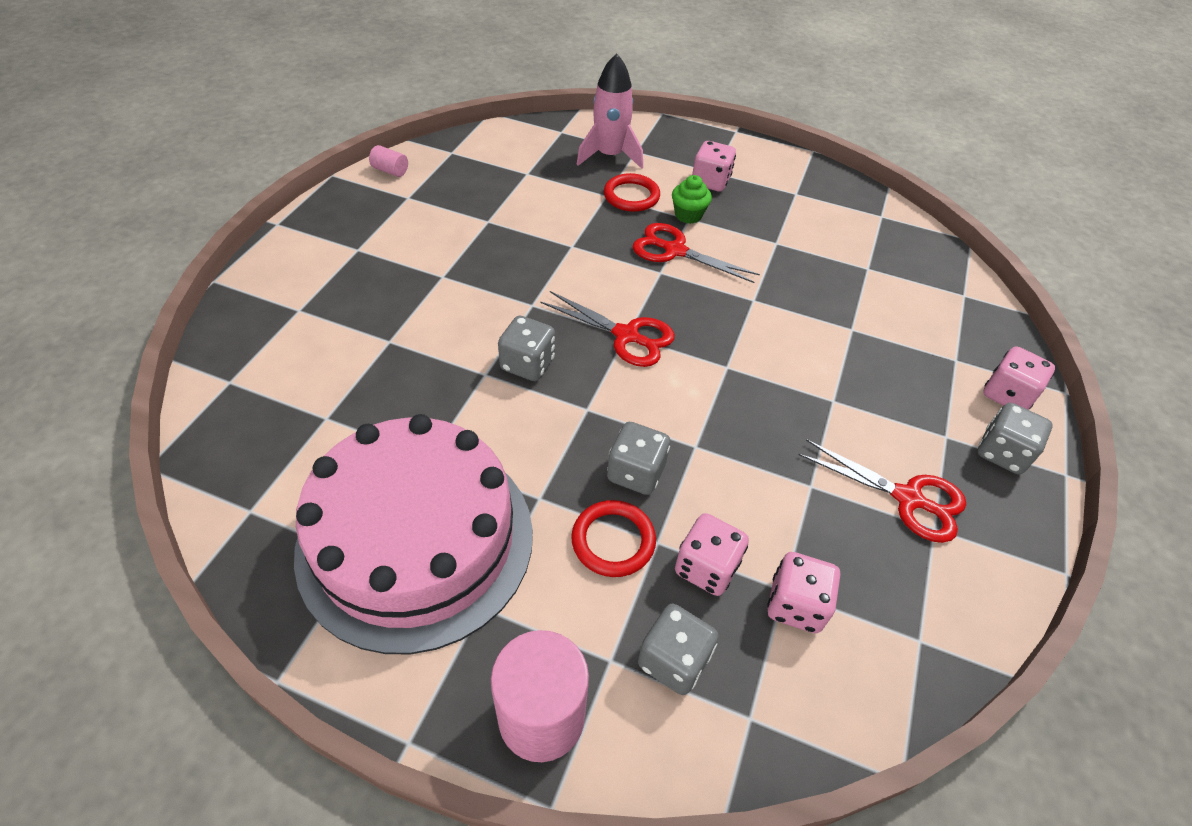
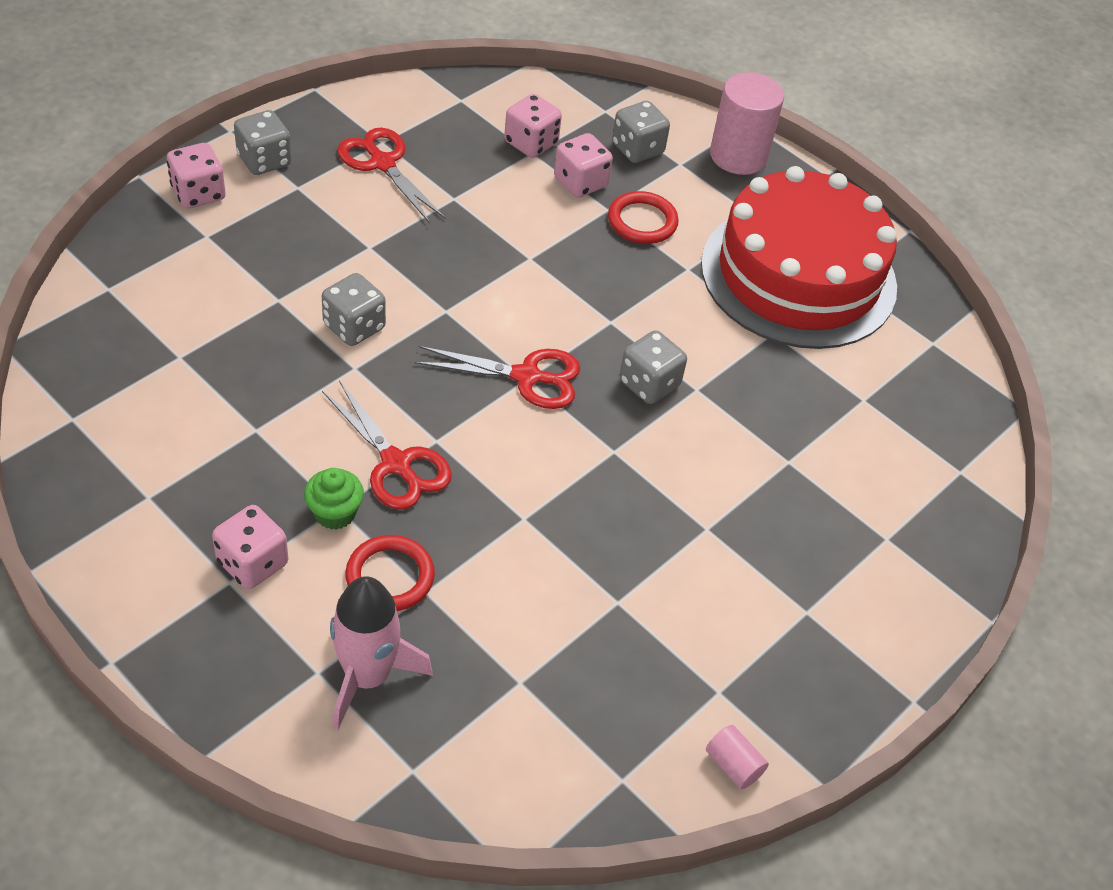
camera: 160 degrees left, 0 degrees up
pink cake [294,414,533,654] -> red cake [701,166,897,349]
red scissors [541,291,675,367] -> red scissors turned 135 degrees clockwise [414,346,580,409]
grey dice [607,422,670,495] -> grey dice moved to [322,273,386,346]

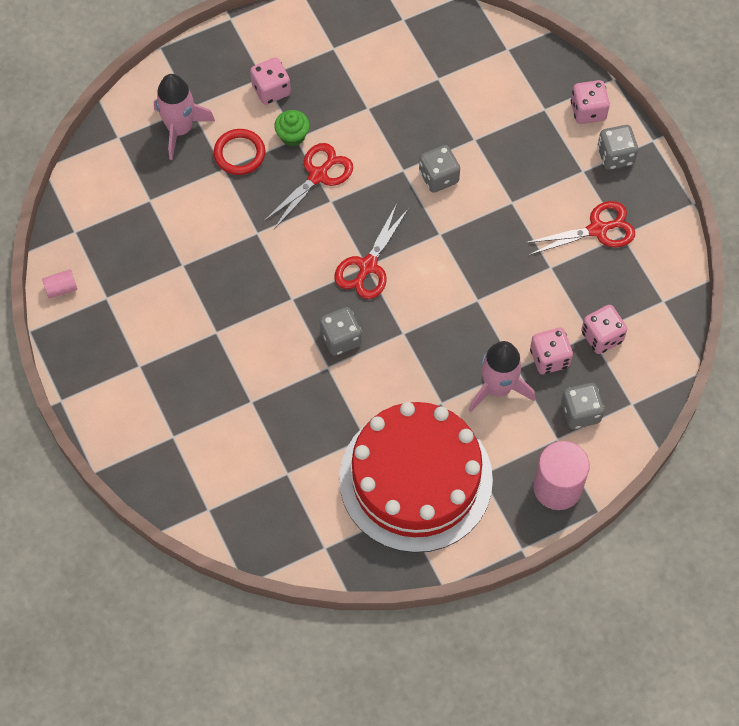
camera: 115 degrees right, 15 degrees up
red scissors [322,381,452,510] -> red scissors turned 150 degrees clockwise [264,143,353,229]
red ring [608,191,679,244] -> pink rocket [469,341,535,412]

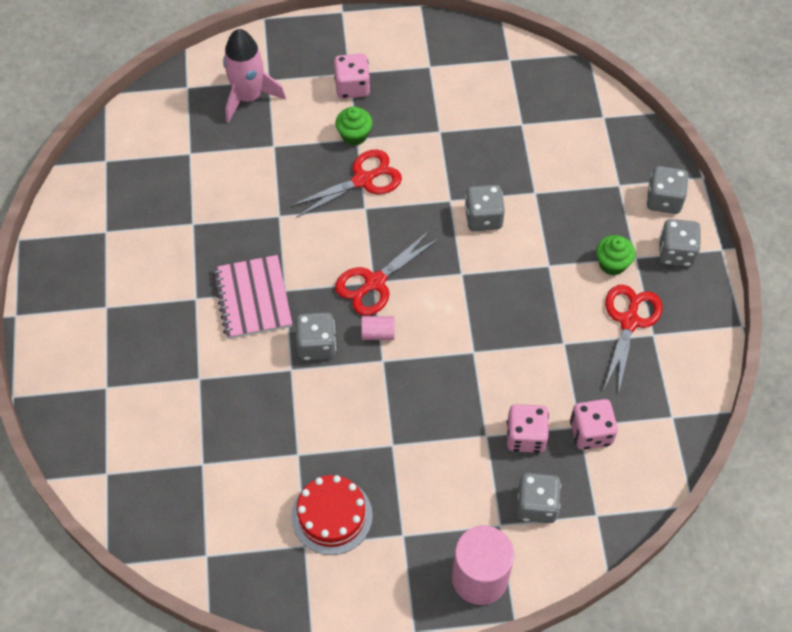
camera: 20 degrees right, 5 degrees down
pink cylinder [42,270,77,299] -> pink cylinder moved to [361,316,395,340]
red ring [213,129,265,175] -> none
red cake [339,402,493,553] -> red cake [291,475,373,555], size x0.47
pink rocket [469,341,535,412] -> none
red scissors [525,201,635,255] -> red scissors turned 75 degrees counterclockwise [604,285,663,394]
pink dice [571,80,610,124] -> grey dice [646,166,689,214]
none -> pink notebook [213,255,292,339]
none -> green cupcake [596,235,635,275]

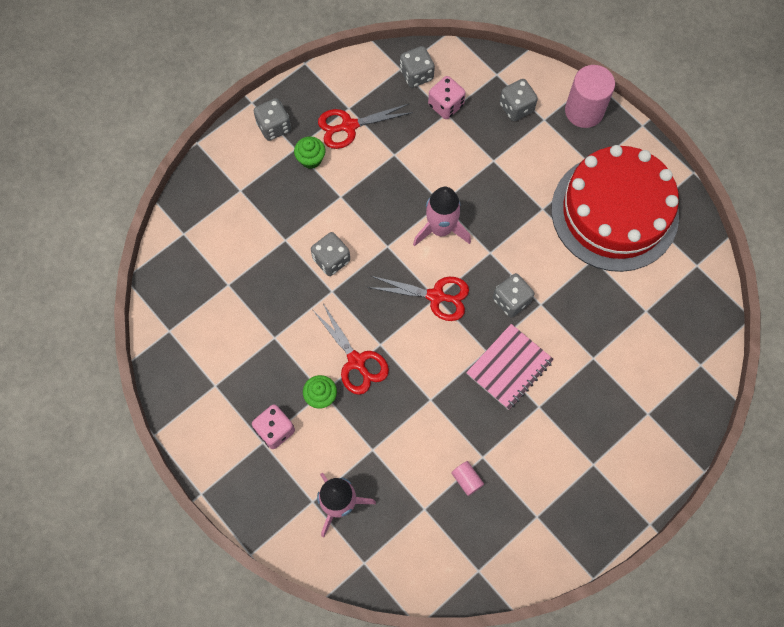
camera: 125 degrees left, 10 degrees up
red scissors [290,149,402,218] -> red scissors turned 150 degrees counterclockwise [314,304,389,395]
red cake [291,475,373,555] -> red cake [551,145,679,272], size x2.13
pink cylinder [361,316,395,340] -> pink cylinder moved to [451,461,484,496]
pink dice [507,404,549,453] -> none
grey dice [646,166,689,214] -> grey dice moved to [400,46,435,88]
none -> pink rocket [413,187,471,246]

